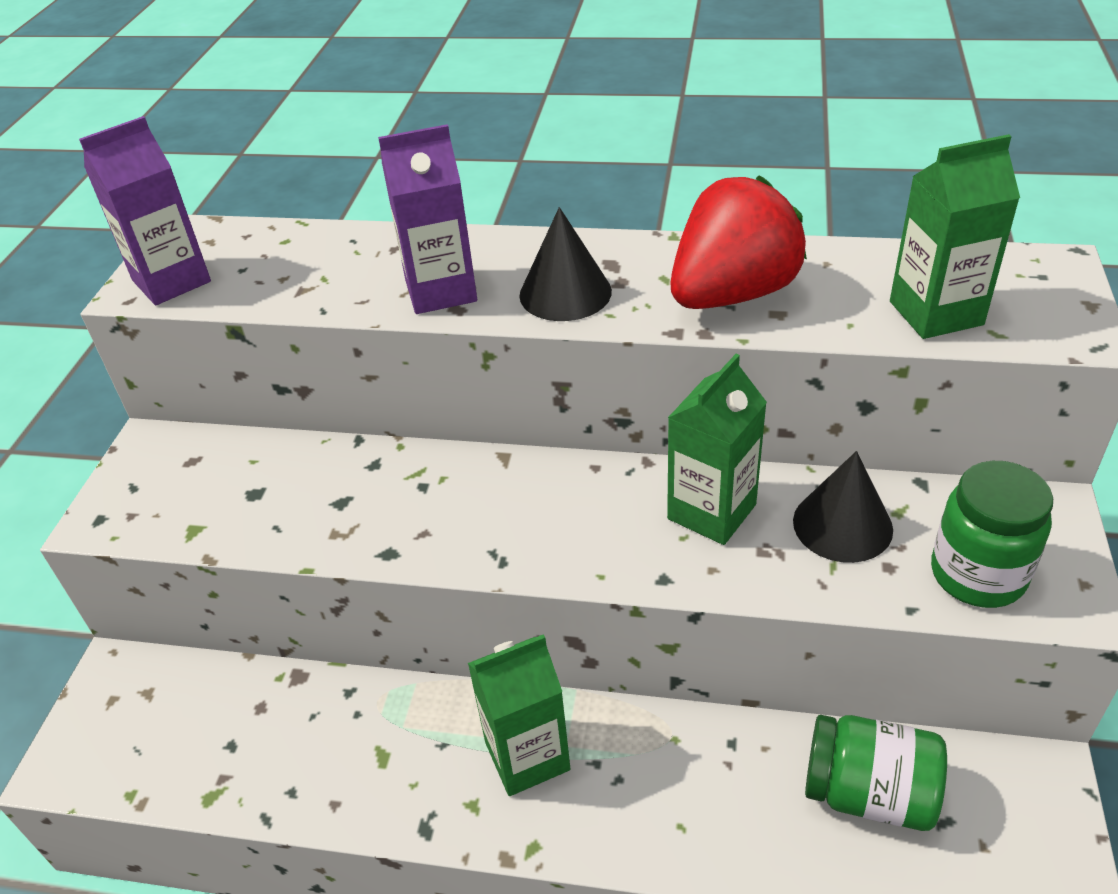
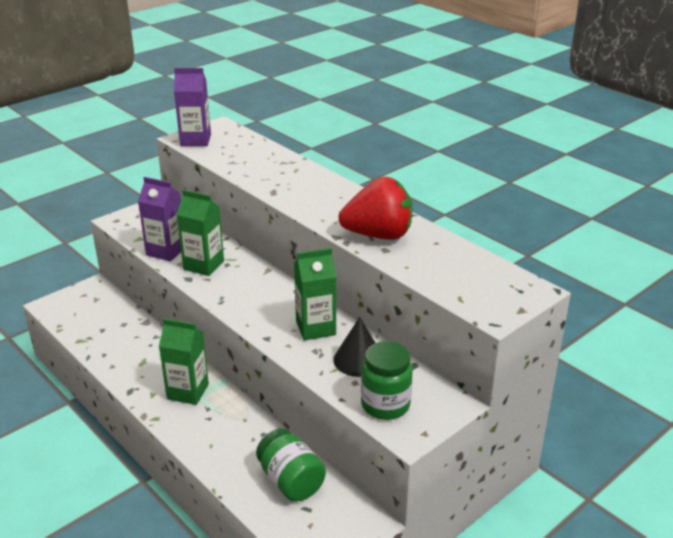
camera: 35 degrees right, 10 degrees down
purple carton [378,124,477,314] -> purple carton moved to [138,177,181,261]
black cone [519,207,612,321] -> none
green carton [890,134,1020,339] -> green carton moved to [176,190,224,276]

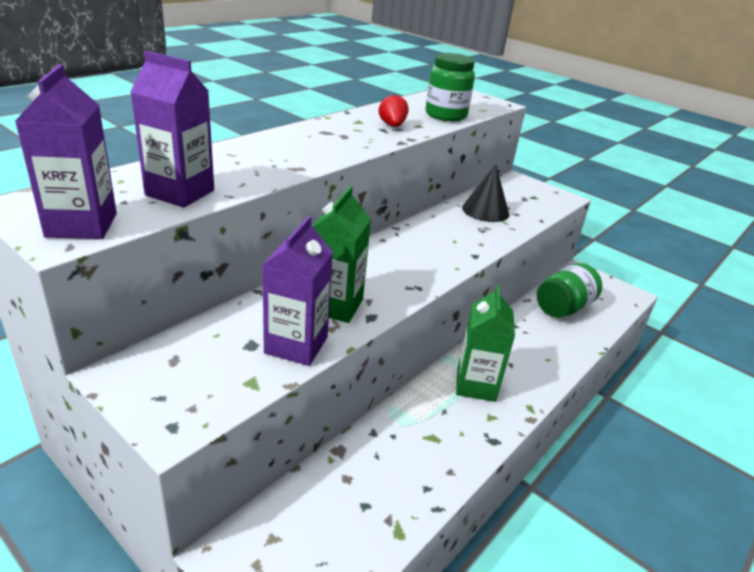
camera: 100 degrees left, 0 degrees up
green carton [294,248,336,341] -> none
red strawberry [338,177,413,240] -> red strawberry [379,94,408,127], size x0.46
green jar [361,341,413,420] -> green jar moved to [426,53,475,121]
none -> purple carton [131,51,214,208]

